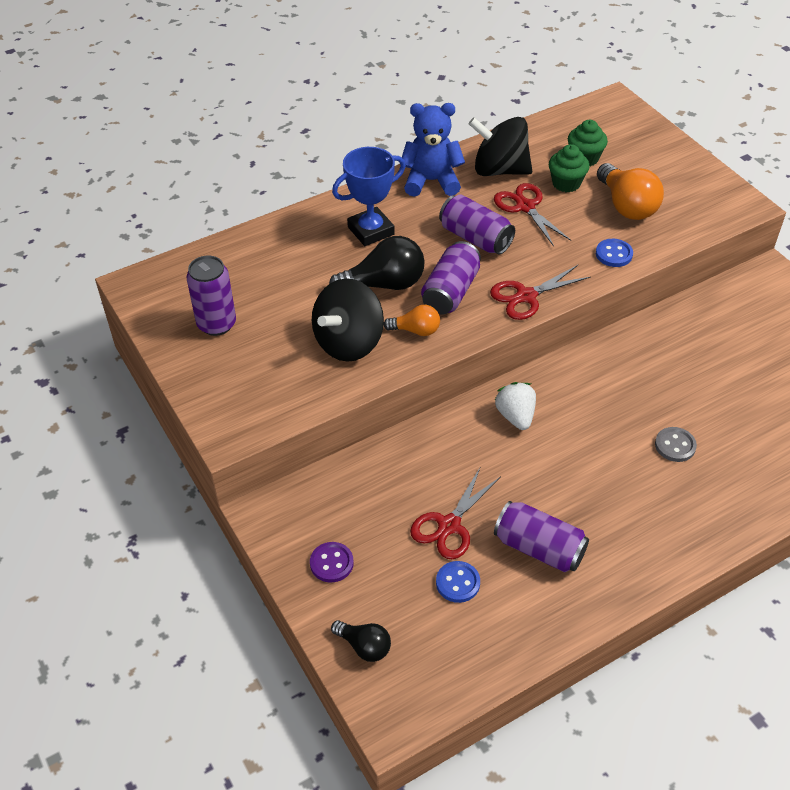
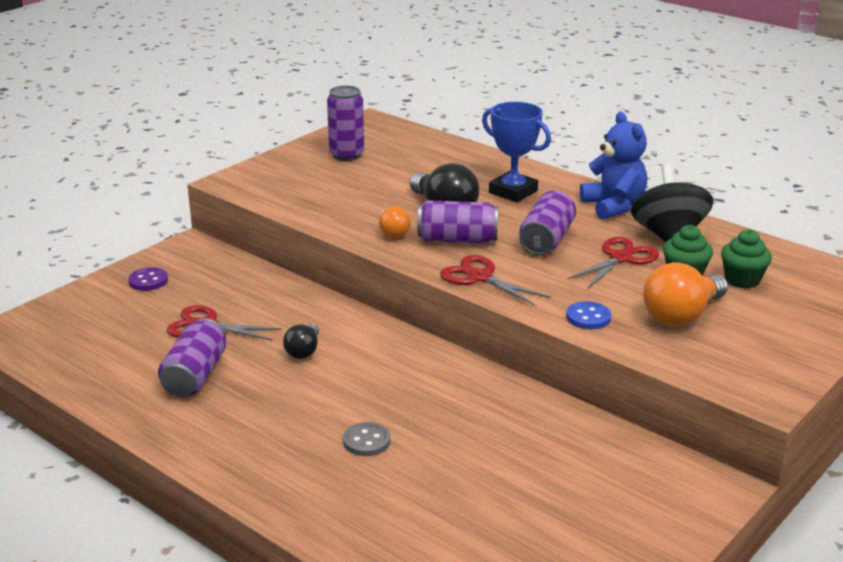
camera: 70 degrees right, 20 degrees down
black spinning top [312,278,384,362] -> none
black light bulb [331,620,391,662] -> black light bulb moved to [283,323,319,359]
blue button [436,561,480,603] -> none
white strawberry [495,382,536,430] -> none

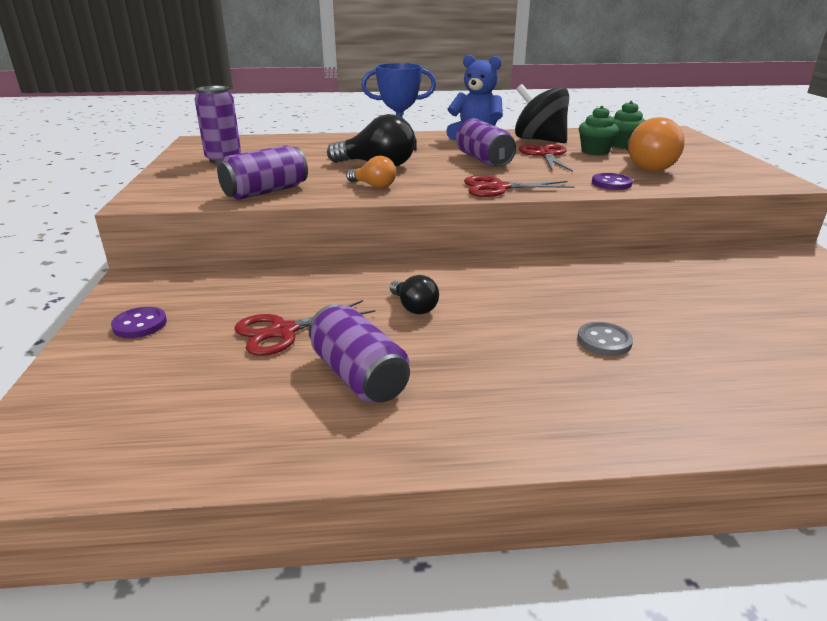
camera: 45 degrees left, 0 degrees up
purple can [417,200,499,244] -> purple can moved to [217,145,308,200]
blue button [566,301,611,329] -> purple button [592,173,633,190]

